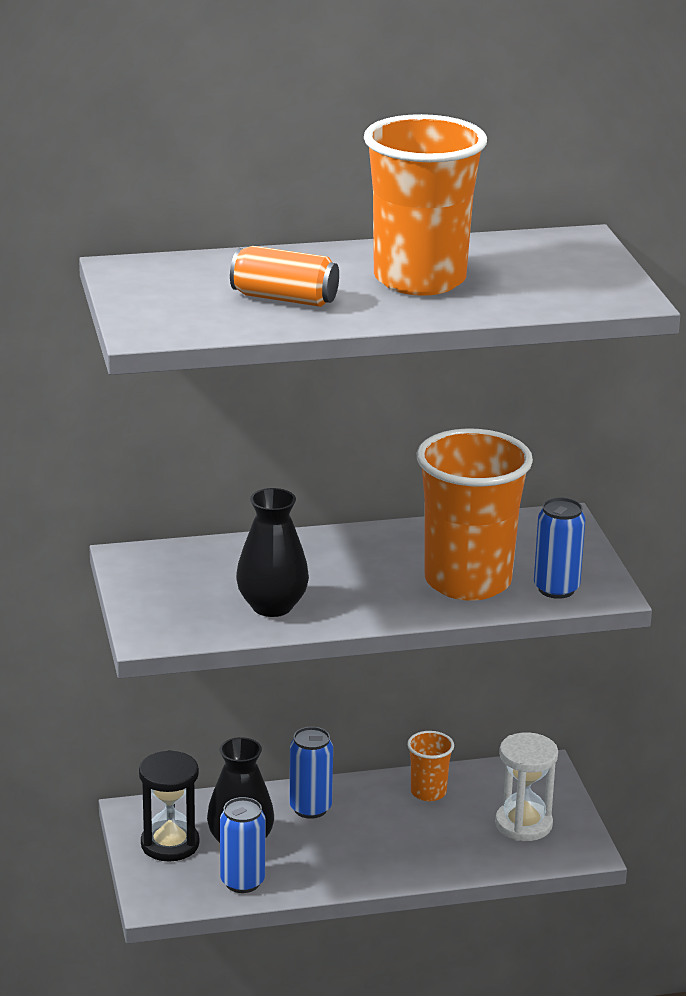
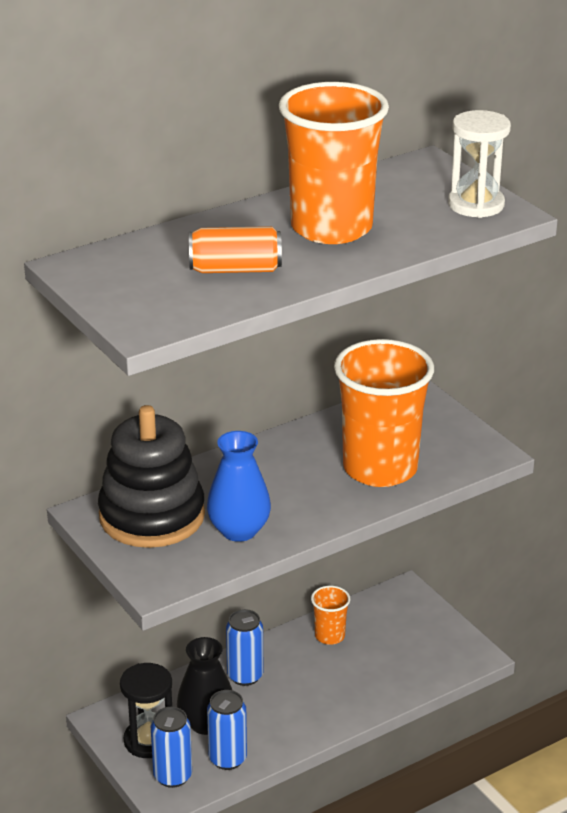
camera: 20 degrees left, 5 degrees up
black vase [236,488,309,617] -> blue vase [207,431,271,542]
white hourglass [495,732,558,841] -> white hourglass moved to [448,110,511,218]
blue can [534,498,585,599] -> blue can moved to [151,707,192,788]
none -> black stacking toy [98,405,205,548]

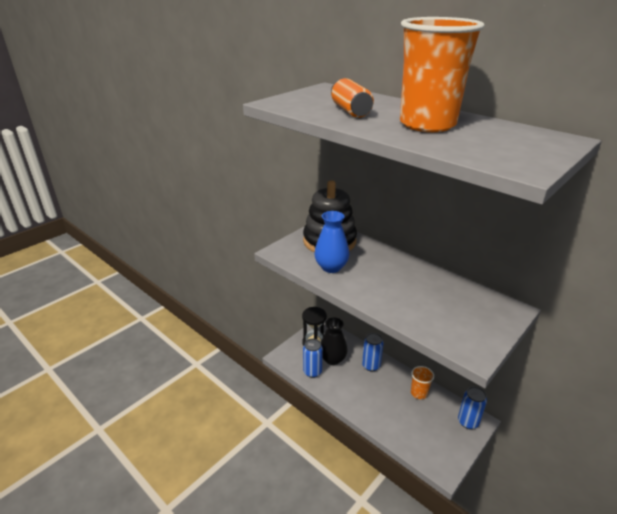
camera: 75 degrees right, 0 degrees up
blue can [151,707,192,788] -> blue can moved to [458,386,487,429]
orange cup [334,339,434,487] -> none
white hourglass [448,110,511,218] -> none

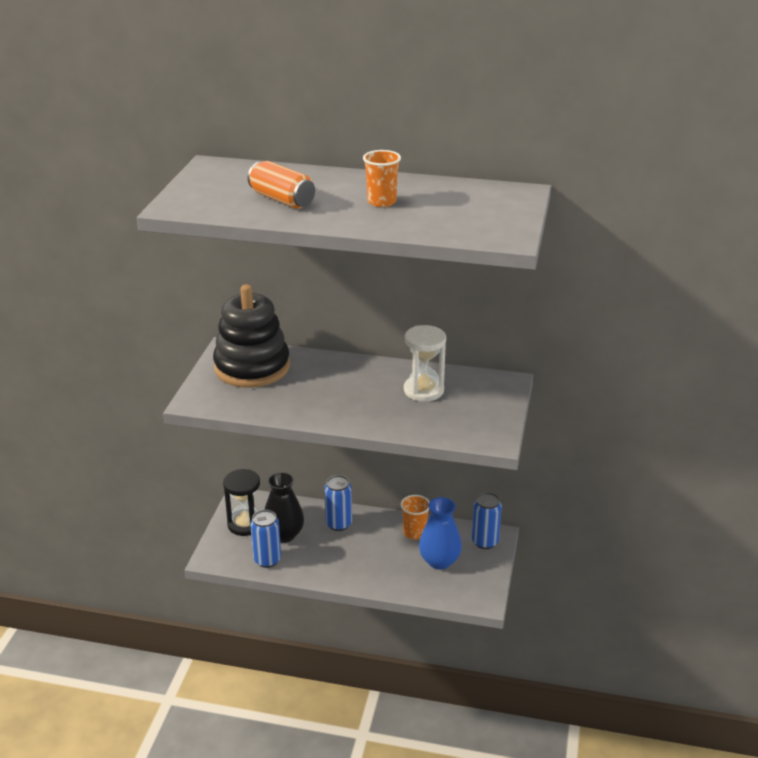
camera: 30 degrees left, 0 degrees up
blue vase [314,211,350,273] -> blue vase moved to [419,497,462,570]
orange cup [400,17,485,132] -> orange cup [363,150,401,207], size x0.45
none -> white hourglass [404,325,446,402]

